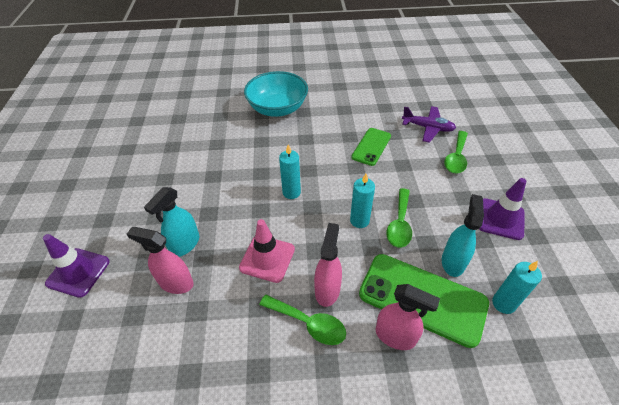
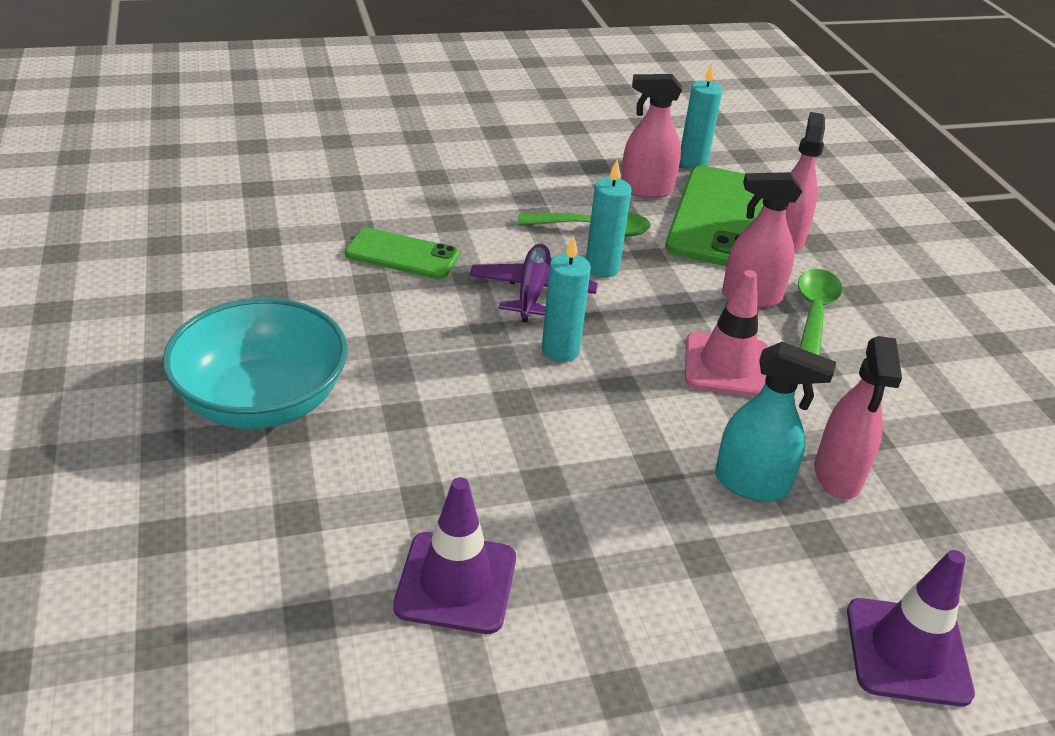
camera: 105 degrees left, 10 degrees down
purple plane [402,106,456,143] -> purple plane moved to [469,244,598,323]
turquoise spray bottle [442,194,484,277] -> pink spray bottle [621,74,682,198]
green spoon [444,131,468,173] -> none
purple traffic cone [479,178,526,240] -> purple traffic cone moved to [393,477,516,634]

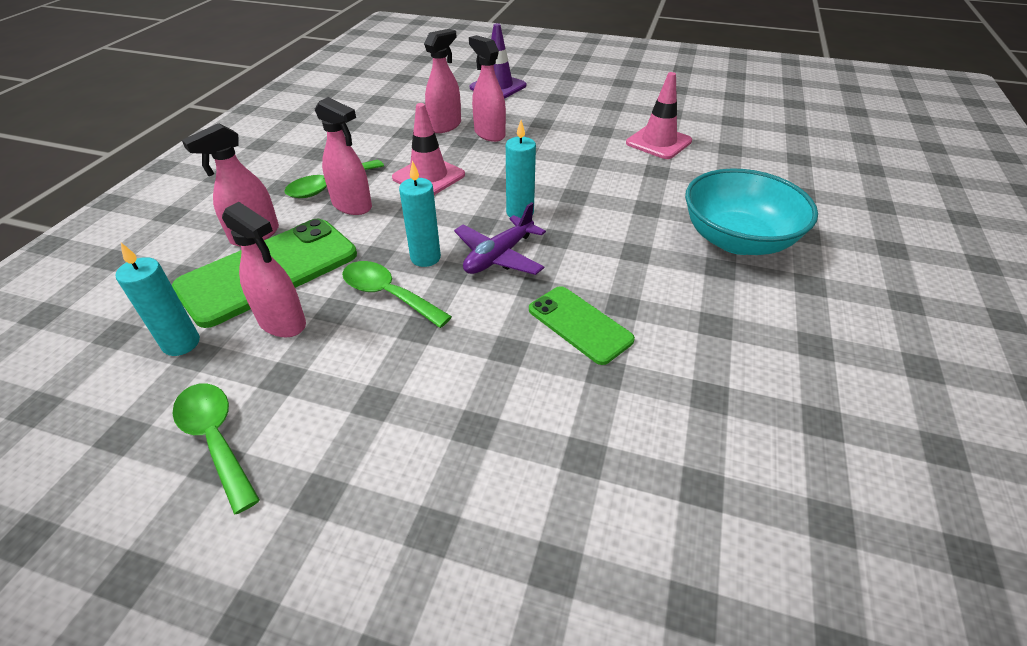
camera: 145 degrees left, 5 degrees up
purple traffic cone [393,477,516,634] -> pink traffic cone [626,72,692,159]
turquoise spray bottle [715,342,836,502] -> pink spray bottle [469,35,506,142]
none -> green spoon [172,383,260,515]

